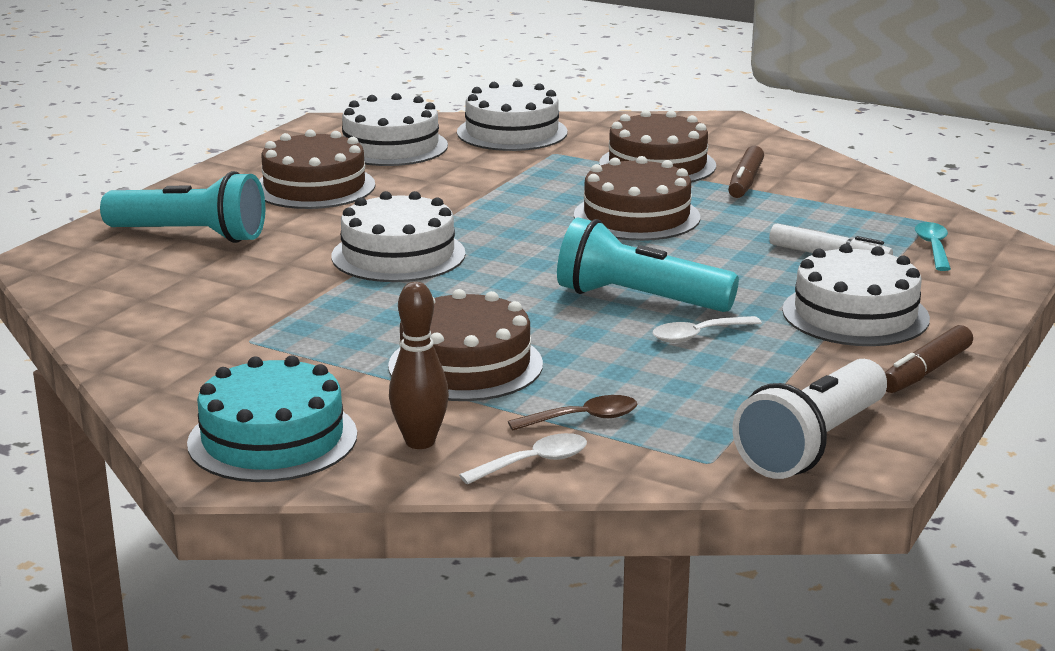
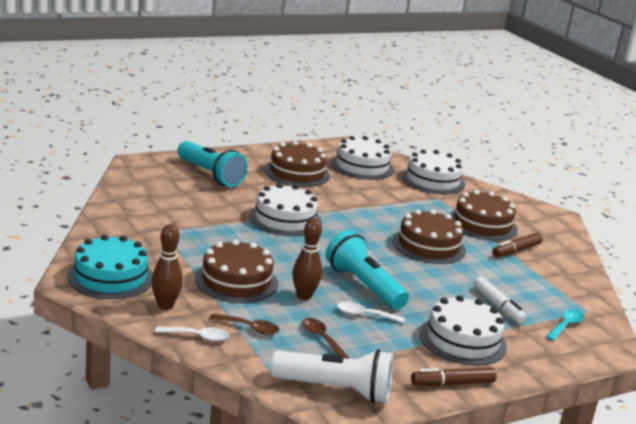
camera: 30 degrees right, 0 degrees up
white flashlight [733,359,887,479] -> white flashlight turned 150 degrees counterclockwise [271,349,393,403]
none -> brown bowling pin [292,218,322,300]
none -> brown spoon [302,318,349,359]

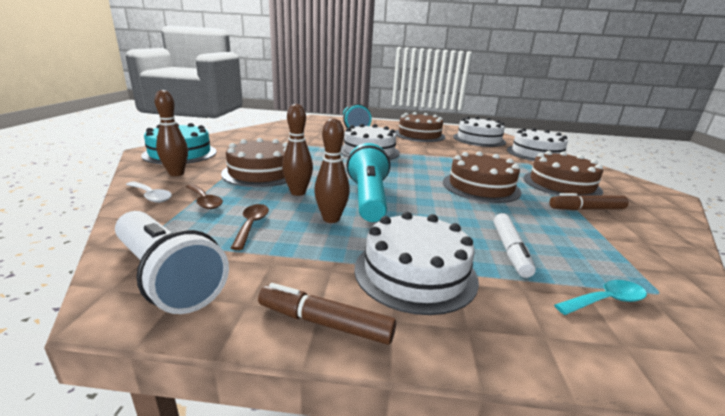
camera: 35 degrees right, 0 degrees up
white spoon [337,302,405,323] -> brown bowling pin [314,118,350,223]

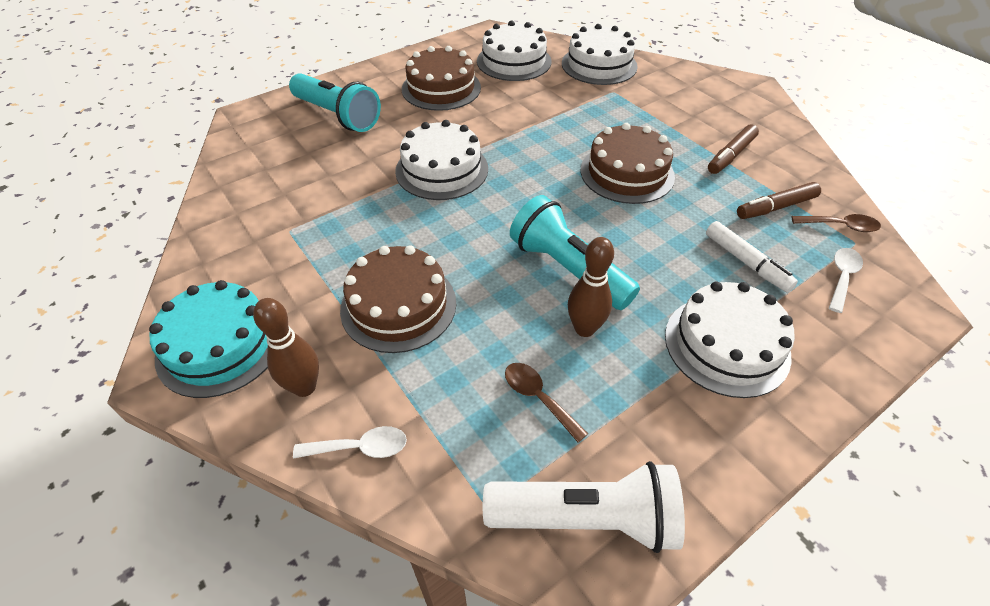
camera: 40 degrees left, 25 degrees up
brown spoon [186,184,223,209] -> brown spoon moved to [792,214,881,232]
brown marker [258,283,396,345] -> brown marker moved to [737,182,821,219]
brown bowling pin [282,104,313,196] -> none
brown cake [523,151,603,196] -> none
turquoise spoon [554,280,647,315] -> white spoon [829,248,863,313]

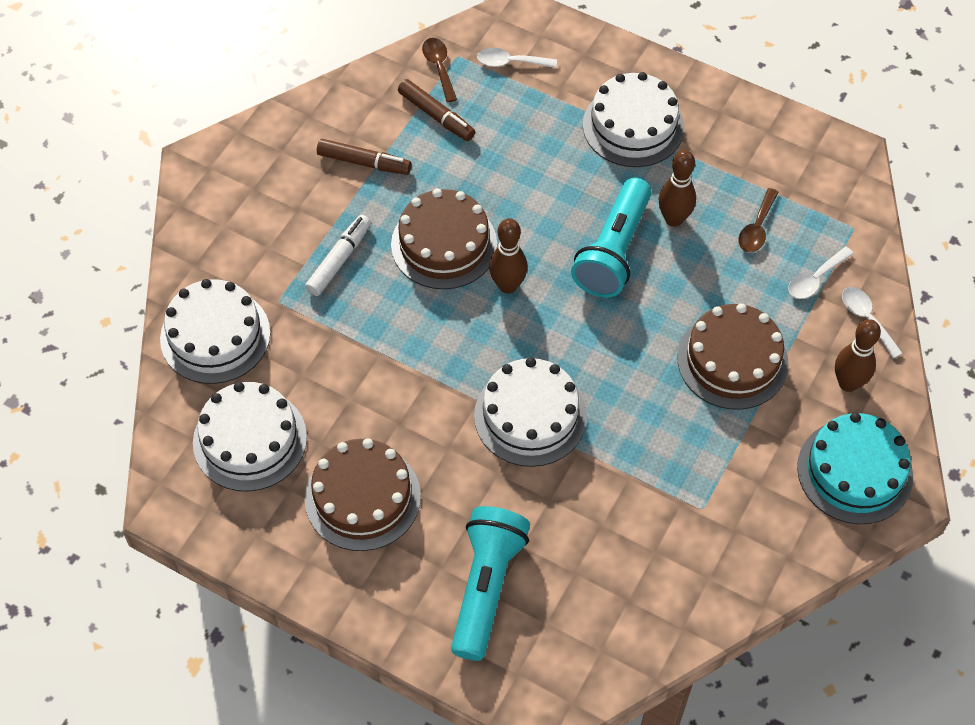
camera: 115 degrees left, 10 degrees up
white flashlight [483,461,685,553] -> none
white marker [706,221,798,292] -> white marker moved to [305,215,371,296]
none -> brown bowling pin [489,218,528,294]
none -> white spoon [788,247,854,299]

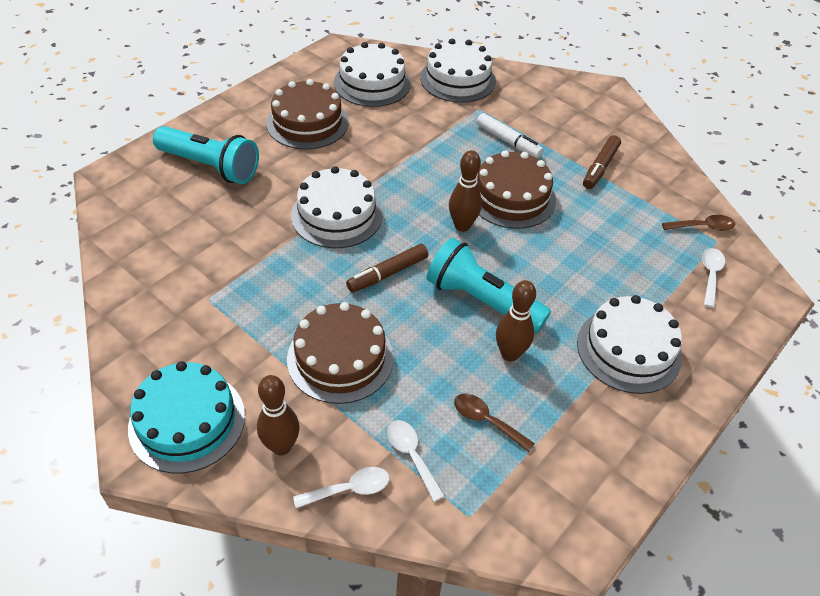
camera: 100 degrees right, 10 degrees down
brown marker [398,79,475,141] -> brown marker moved to [346,244,428,293]

